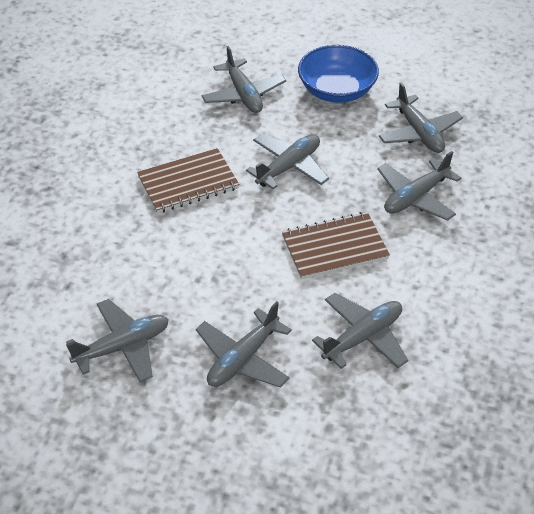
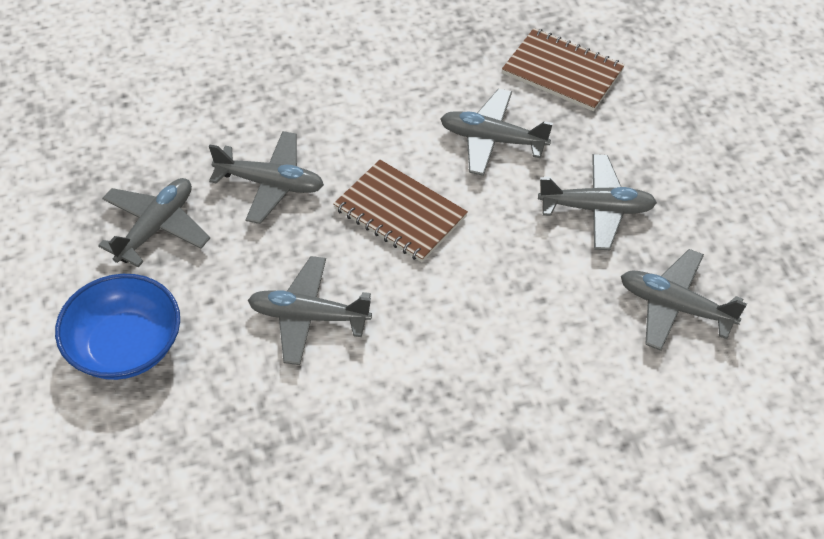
camera: 125 degrees left, 5 degrees up
brown notebook [137,148,239,213] -> brown notebook moved to [502,28,625,111]
grey plane [202,46,286,113] -> none

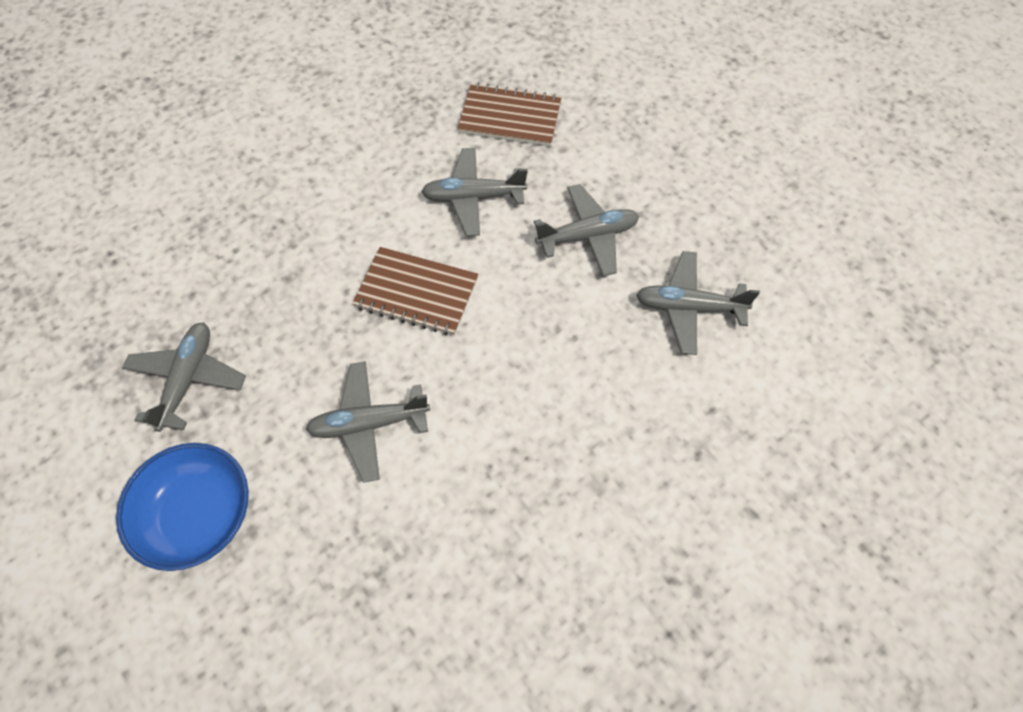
camera: 20 degrees left, 10 degrees up
grey plane [209,131,324,224] -> none

